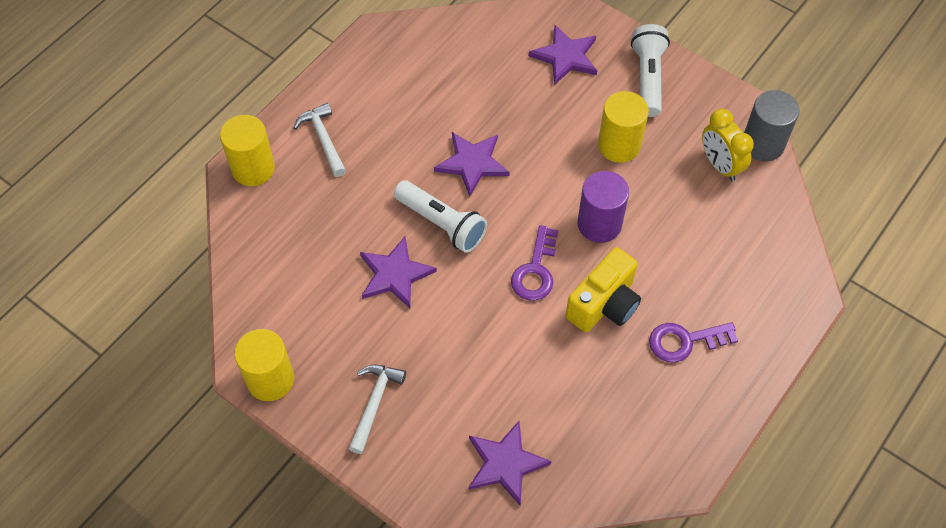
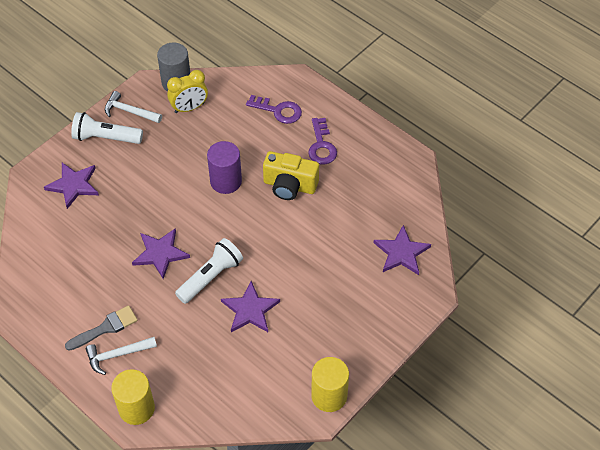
camera: 85 degrees left, 5 degrees down
white hammer [349,365,406,454] -> white hammer moved to [105,91,162,123]
purple key [511,225,559,301] -> purple key moved to [246,95,302,124]
yellow camera [566,247,641,332] -> yellow camera turned 150 degrees clockwise [263,151,319,200]
yellow cylinder [598,91,649,163] -> none
none -> grey brush [65,306,138,351]

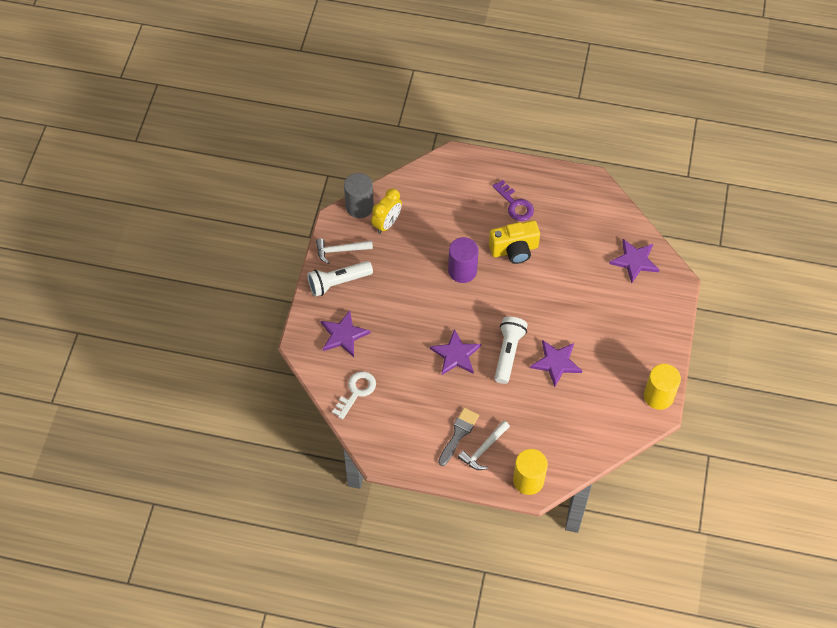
camera: 30 degrees left, 5 degrees up
purple key [246,95,302,124] -> none
none -> white key [332,371,376,420]

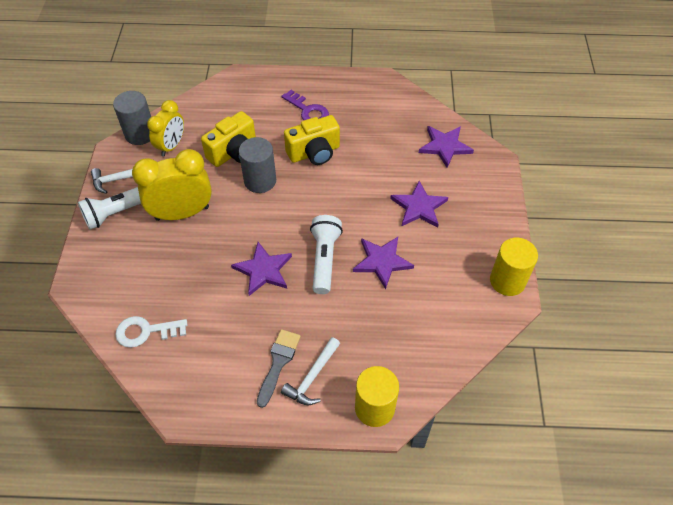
camera: 10 degrees left, 5 degrees down
purple star [321,310,371,357] -> purple star moved to [390,181,448,227]
white key [332,371,376,420] -> white key turned 120 degrees counterclockwise [115,316,187,348]
purple cylinder [448,237,479,283] -> grey cylinder [239,137,276,193]
none -> yellow clock [132,149,212,221]
none -> yellow camera [201,111,256,167]

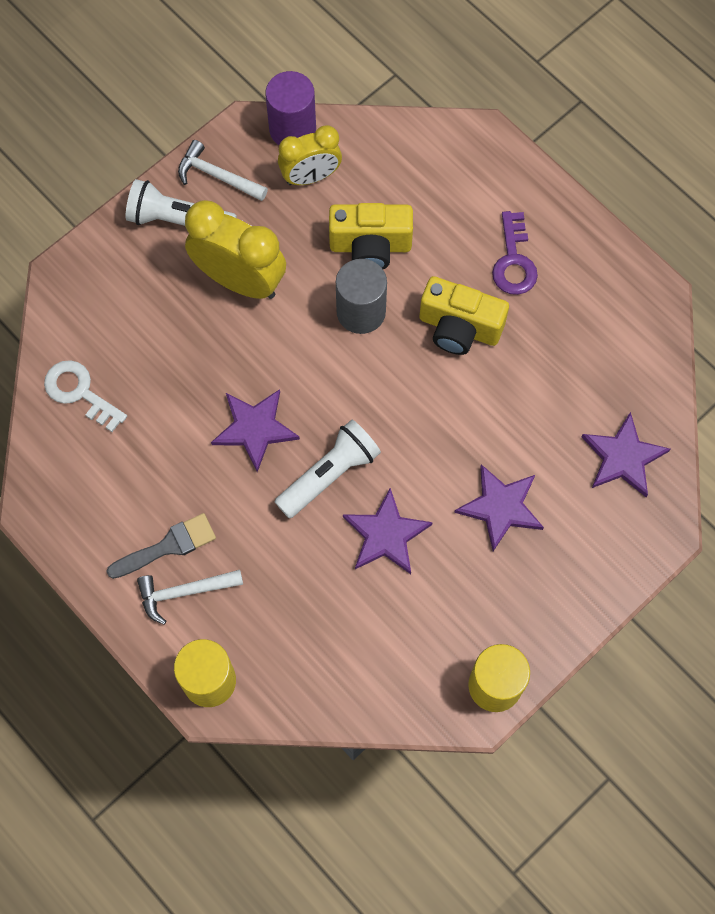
camera: 45 degrees right, 15 degrees up
grey cylinder [113,91,151,145] -> purple cylinder [265,71,316,145]

